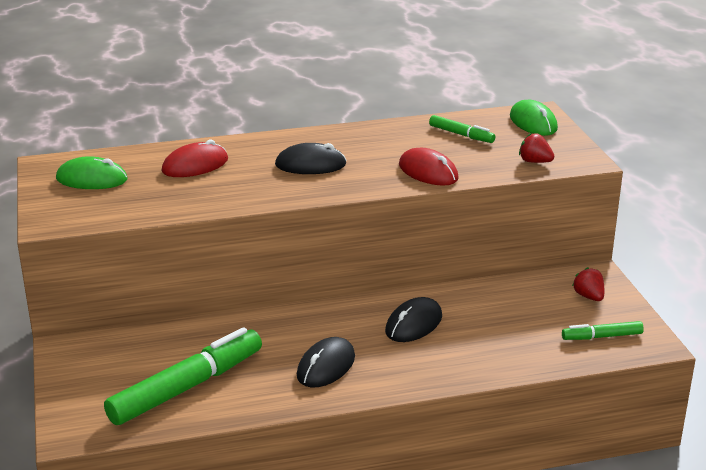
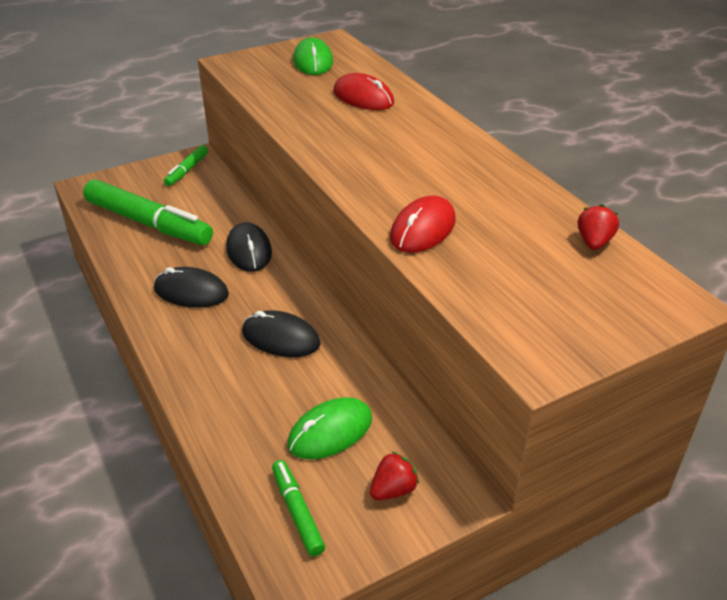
camera: 75 degrees right, 10 degrees up
black mouse [275,143,346,174] -> black mouse moved to [226,222,272,272]
green marker [429,115,495,143] -> green marker moved to [164,145,208,186]
green mouse [510,100,558,136] -> green mouse moved to [288,397,372,459]
red strawberry [519,133,554,163] -> red strawberry moved to [578,204,619,250]

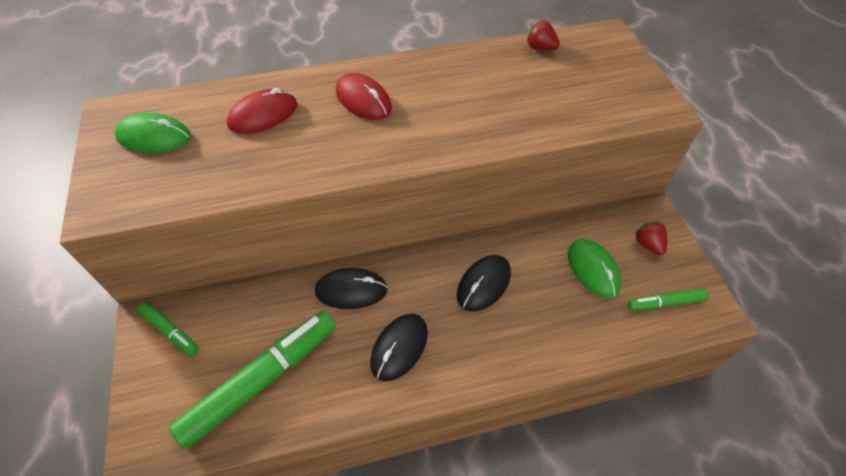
camera: 75 degrees left, 15 degrees up
red mouse [390,196,456,253] -> red mouse moved to [336,73,392,120]

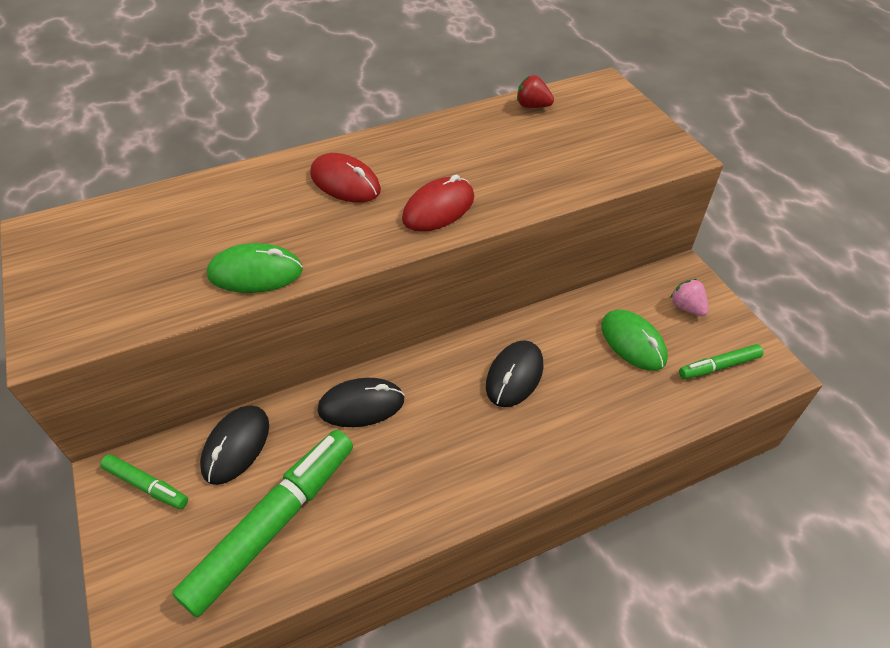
camera: 10 degrees left, 5 degrees down
green mouse [114,113,191,153] -> green mouse moved to [207,243,303,293]
red mouse [227,88,298,134] -> red mouse moved to [402,175,474,232]
black mouse [370,314,428,381] -> black mouse moved to [200,406,269,485]
red strawberry [634,221,667,255] -> pink strawberry [670,279,709,316]

